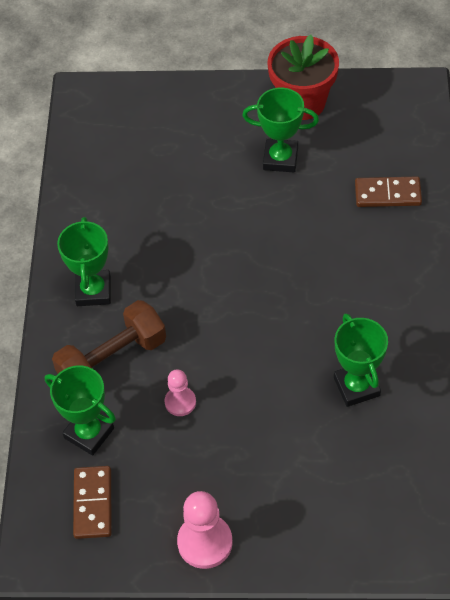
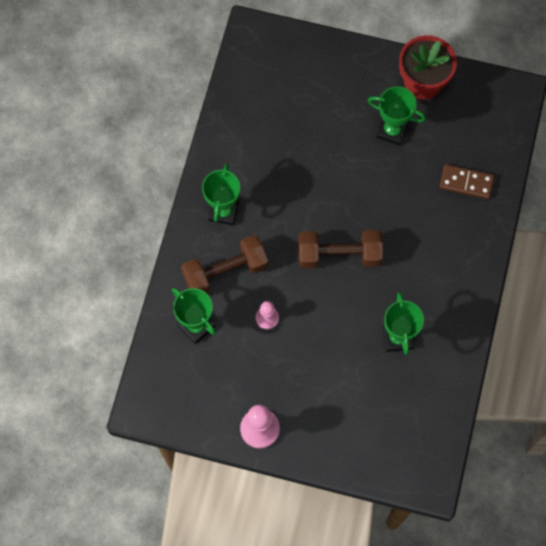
camera: 10 degrees right, 15 degrees up
brown domino [73,466,112,539] -> none
none -> brown dumbbell [299,230,383,268]

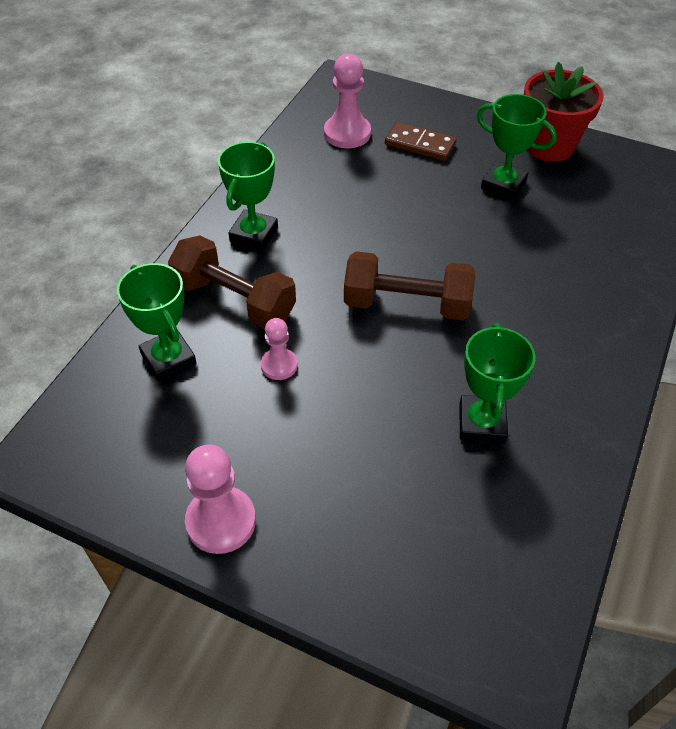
camera: 10 degrees right, 20 degrees down
brown dumbbell [181,235,269,293] -> brown dumbbell turned 45 degrees clockwise [168,235,296,330]
brown domino [439,164,494,199] -> brown domino moved to [385,122,457,161]
none -> pink pawn [324,54,371,148]

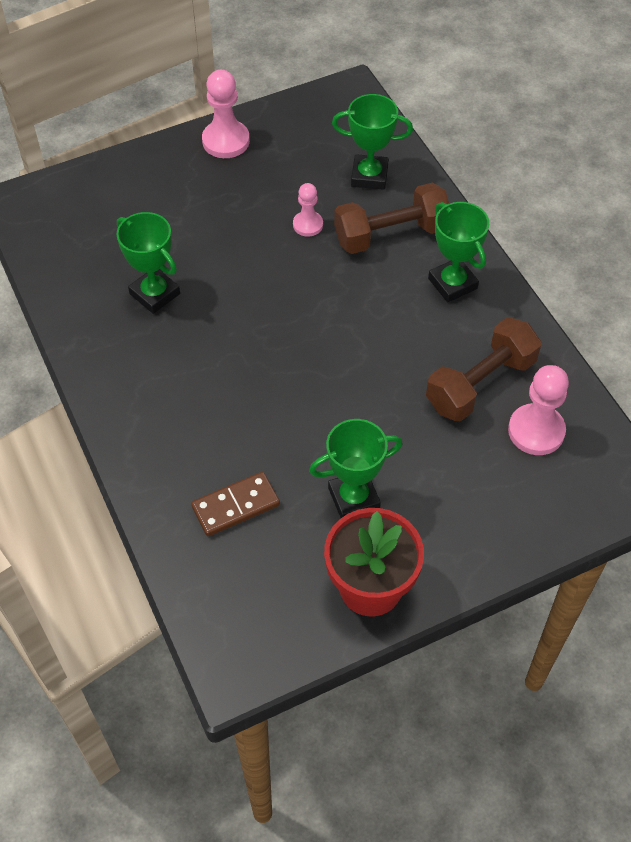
camera: 130 degrees right, 5 degrees up
brown dumbbell [344,251,475,320] -> brown dumbbell moved to [426,317,542,422]
brown domino [385,122,457,161] -> brown domino moved to [191,472,280,536]

